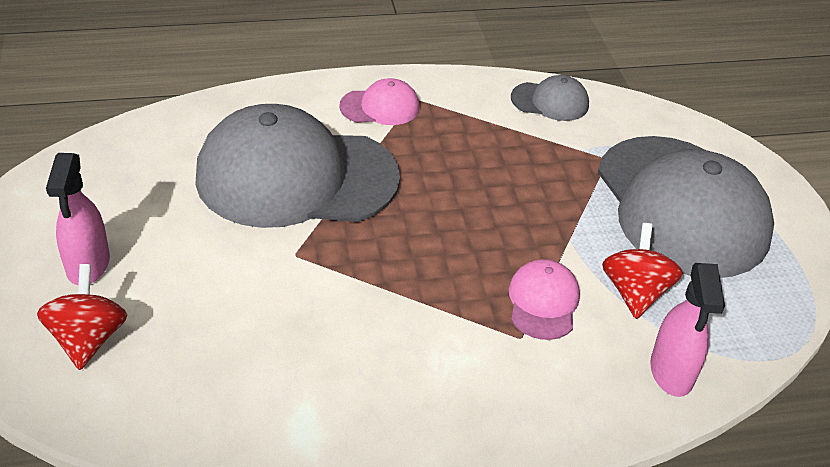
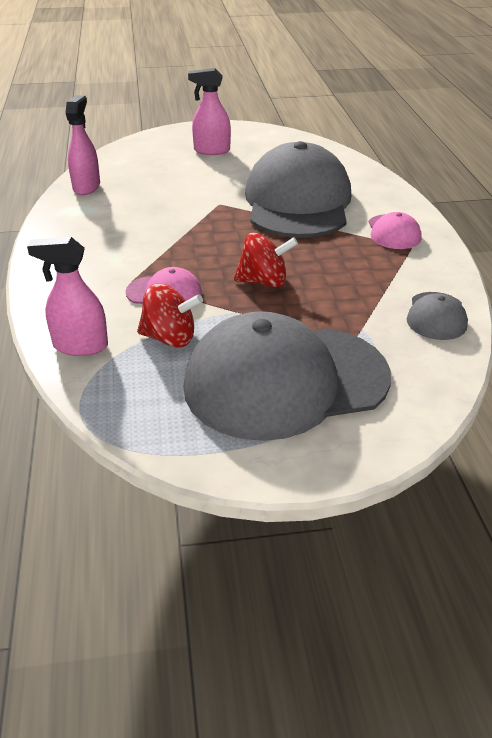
camera: 95 degrees right, 5 degrees down
red spinning top [37,264,128,370] -> red spinning top moved to [234,233,298,288]
none -> pink spray bottle [65,95,100,195]

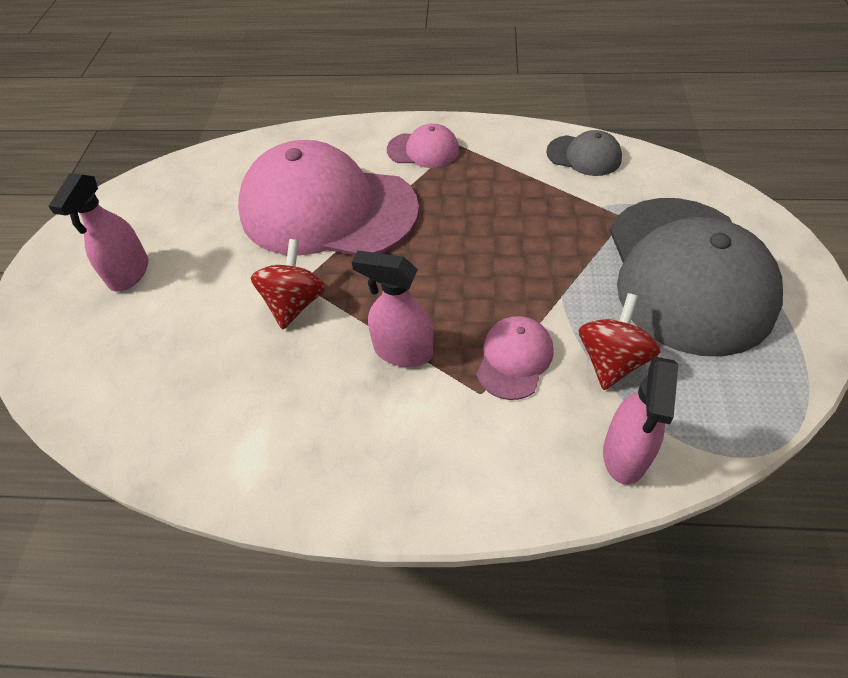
camera: 75 degrees left, 15 degrees up
pink spray bottle [65,95,100,195] -> pink spray bottle moved to [352,251,433,367]
red spinning top [234,233,298,288] -> red spinning top moved to [251,239,326,330]
grey cap [245,141,351,238] -> pink cap [238,140,419,256]

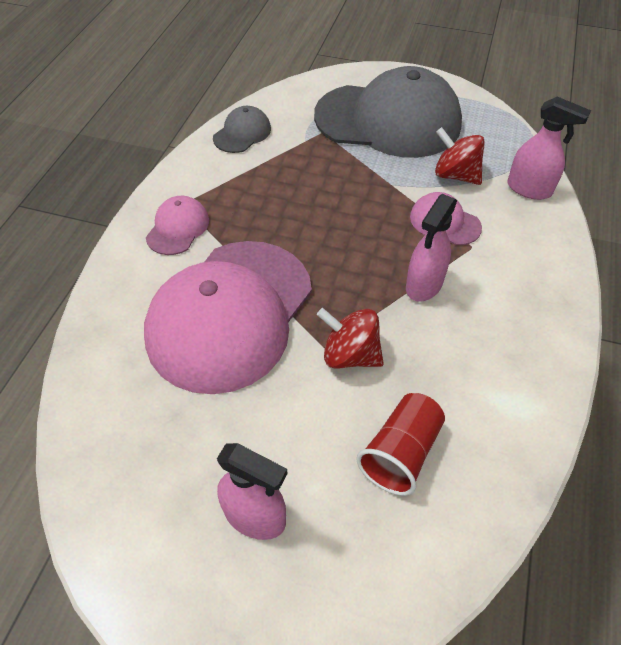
camera: 80 degrees left, 0 degrees up
none -> red cup [356,393,445,496]

